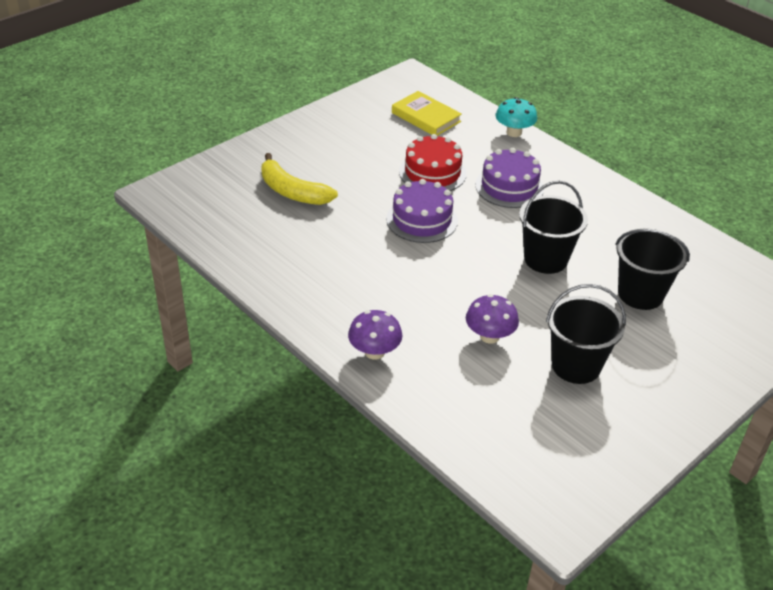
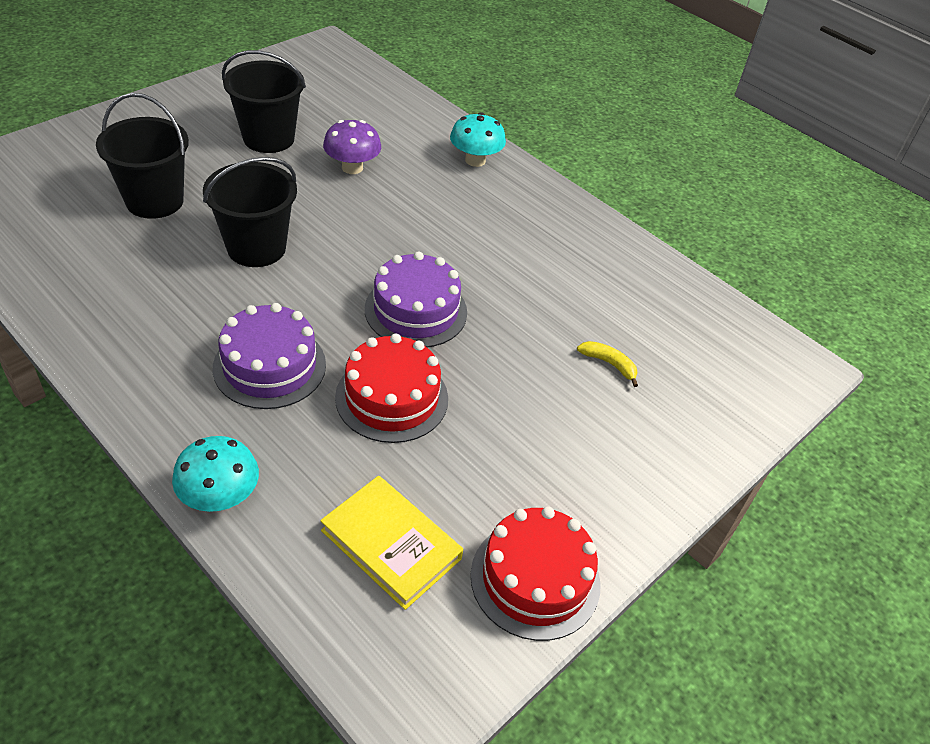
camera: 175 degrees right, 5 degrees up
yellow banana [261,153,338,205] -> yellow banana [577,341,638,387], size x0.48
purple mushroom [348,310,402,360] -> turquoise mushroom [450,112,506,167]
none -> red cake [471,507,601,641]

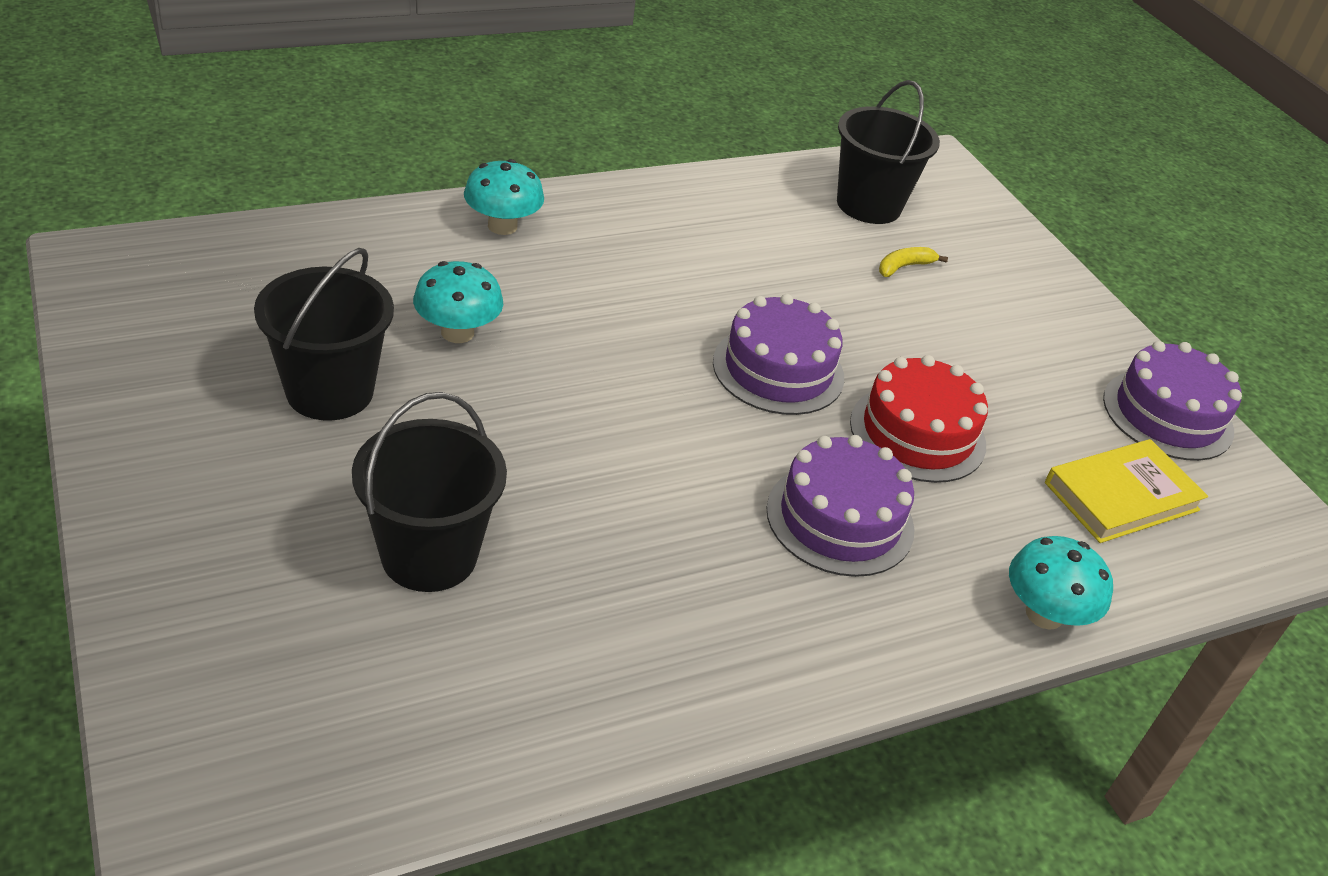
camera: 70 degrees left, 5 degrees down
black bucket [203,157,297,267] -> black bucket moved to [837,80,940,224]
purple mushroom [323,120,381,174] -> turquoise mushroom [413,261,503,343]
red cake [471,507,601,641] -> purple cake [1103,341,1242,461]

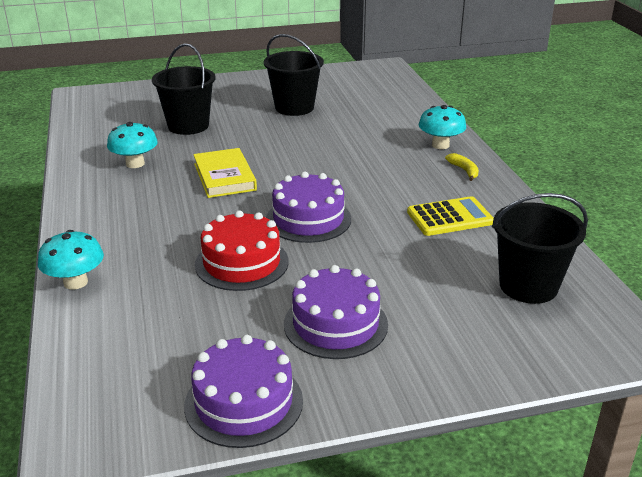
camera: 105 degrees right, 10 degrees down
turquoise mushroom [413,261,503,343] -> turquoise mushroom moved to [107,122,158,168]
purple cake [766,435,915,577] -> purple cake moved to [284,265,388,359]
yellow banana [879,247,948,277] -> yellow banana moved to [445,153,479,181]
yellow book [1045,439,1208,543] -> yellow book moved to [193,148,257,198]
none -> yellow calculator [407,196,494,236]

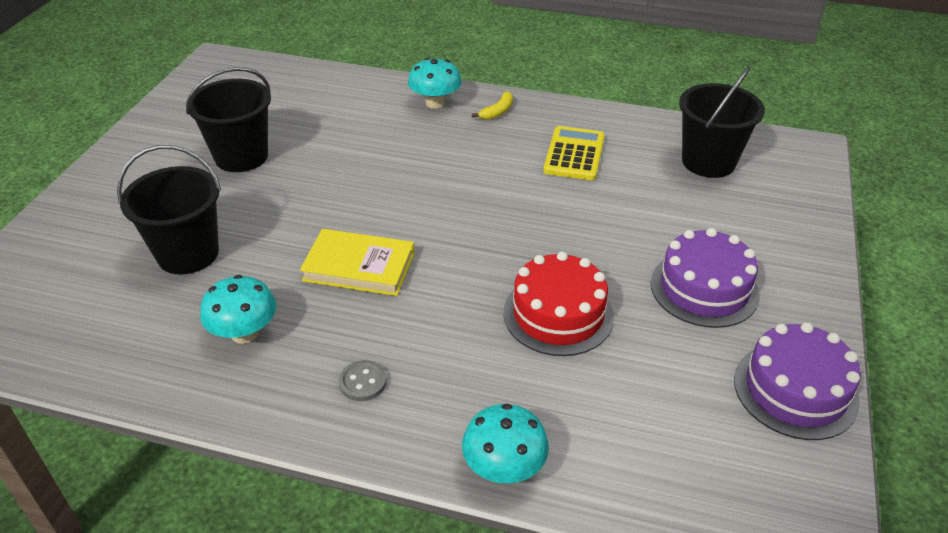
camera: 60 degrees left, 10 degrees up
purple cake [266,172,351,243] -> none
yellow banana [445,153,479,181] -> yellow banana turned 120 degrees clockwise [472,91,513,120]
none -> grey button [339,360,387,401]

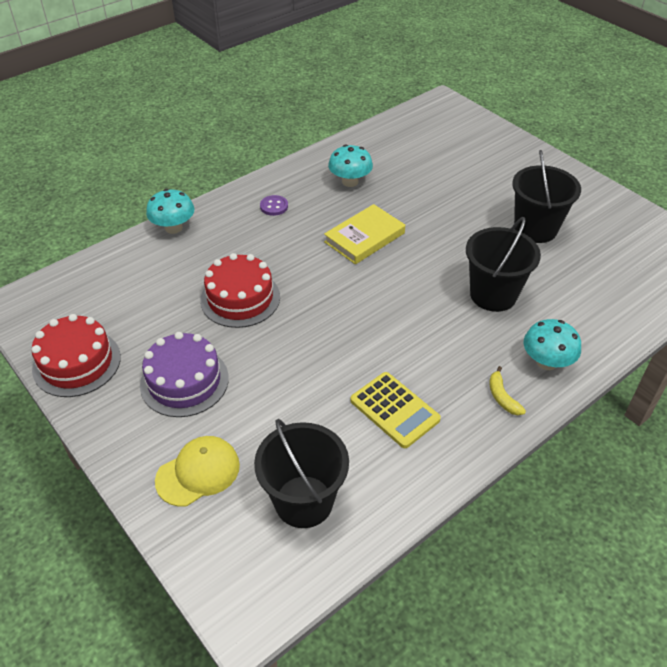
camera: 125 degrees right, 5 degrees up
black bucket [117,145,221,275] -> black bucket moved to [466,217,541,312]
grey button [339,360,387,401] -> purple button [260,195,288,216]
purple cake [734,322,861,440] -> red cake [31,314,121,397]
none -> yellow cap [155,436,240,507]

